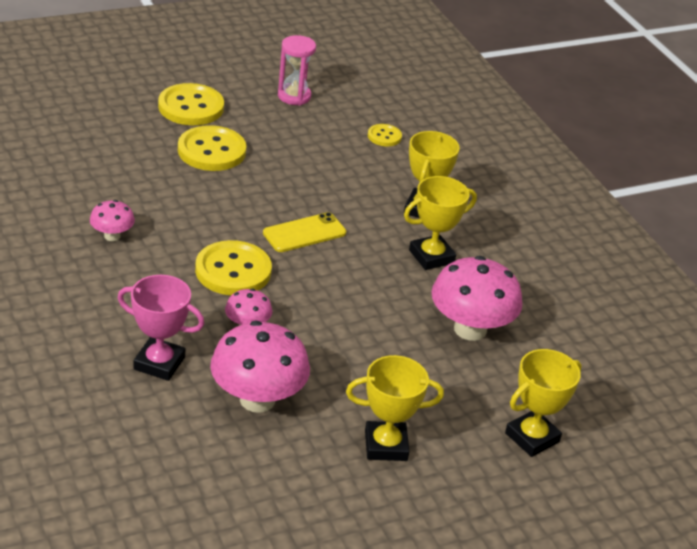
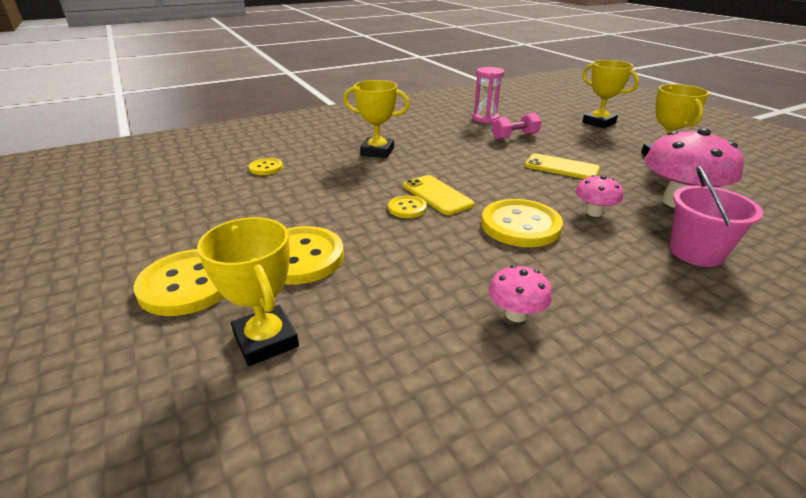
camera: 90 degrees left, 5 degrees down
pink trophy [117,275,204,381] -> pink bucket [670,166,763,267]
pink hourglass [278,35,316,105] -> pink hourglass moved to [473,67,504,124]
yellow trophy [404,176,477,270] -> yellow trophy moved to [197,217,299,366]
pink mushroom [431,256,522,341] -> pink dumbbell [492,112,541,140]
none -> yellow button [388,195,427,218]
none -> yellow phone [525,153,600,179]

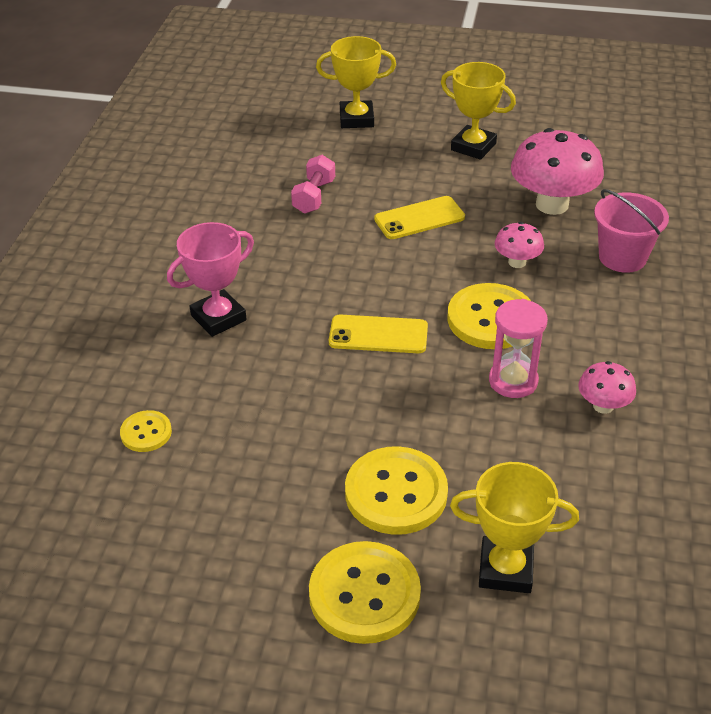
camera: 50 degrees left, 10 degrees up
yellow trophy [343,80,410,158] -> pink trophy [167,222,254,337]
yellow button [388,195,427,218] -> none
pink hourglass [473,67,504,124] -> pink hourglass moved to [489,299,548,398]

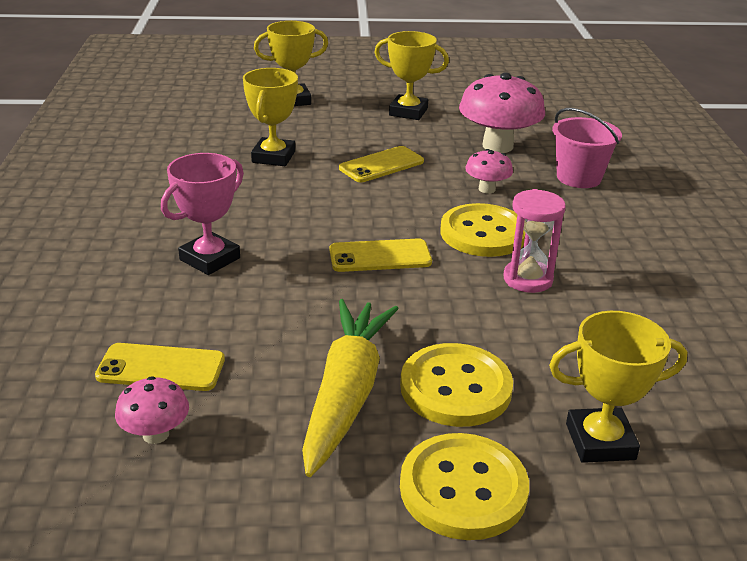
camera: 15 degrees left, 10 degrees down
yellow button [120,410,172,452] -> yellow phone [95,343,225,391]
pink dumbbell [291,155,335,214] -> yellow trophy [243,68,298,166]
pink mushroom [578,361,636,414] -> pink mushroom moved to [115,376,189,444]
none -> yellow carrot [302,299,399,477]

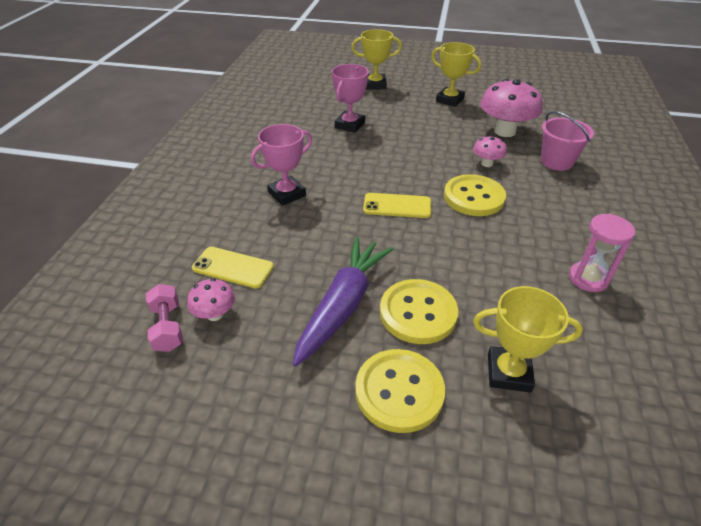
camera: 15 degrees right, 10 degrees up
yellow trophy [243,68,298,166] -> pink trophy [332,64,369,133]
yellow carrot [302,299,399,477] -> purple carrot [292,237,394,367]
yellow phone [339,146,424,182] -> none
pink hourglass [504,189,566,293] -> pink hourglass moved to [569,213,635,292]
none -> pink dumbbell [146,284,183,352]

